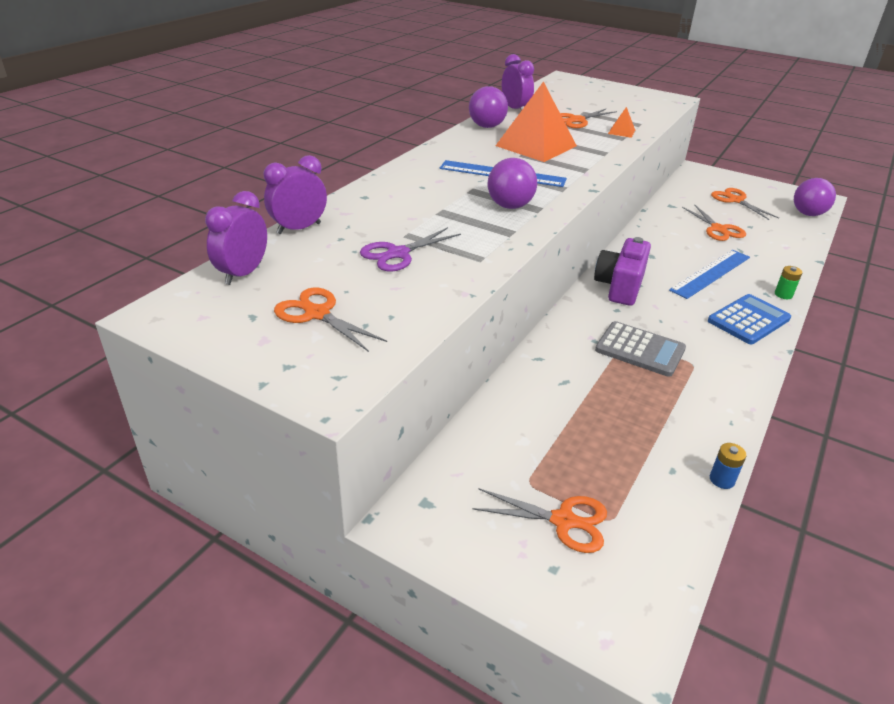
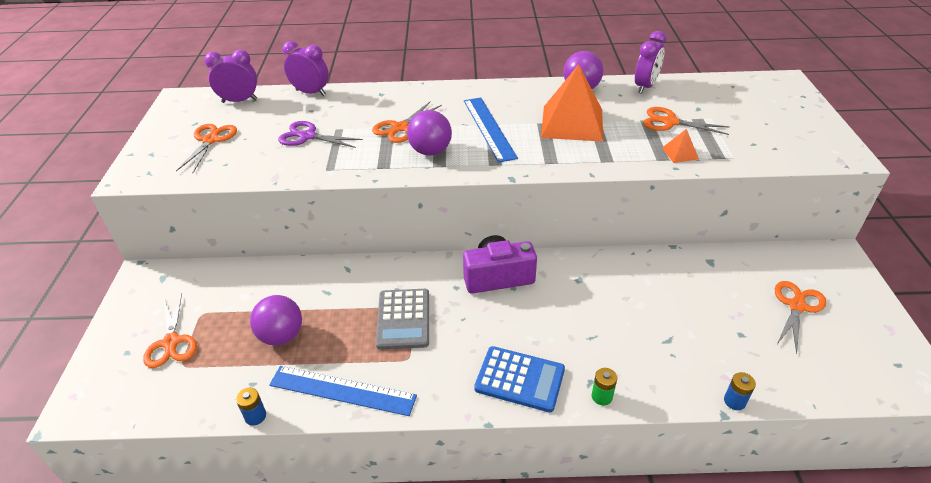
camera: 60 degrees right, 5 degrees up
blue ruler [669,250,750,299] -> blue ruler moved to [269,366,417,416]
orange scissors [682,204,746,241] -> orange scissors moved to [372,102,442,143]
purple ball [794,178,836,216] -> purple ball moved to [250,295,302,345]
none -> blue battery [724,372,756,410]

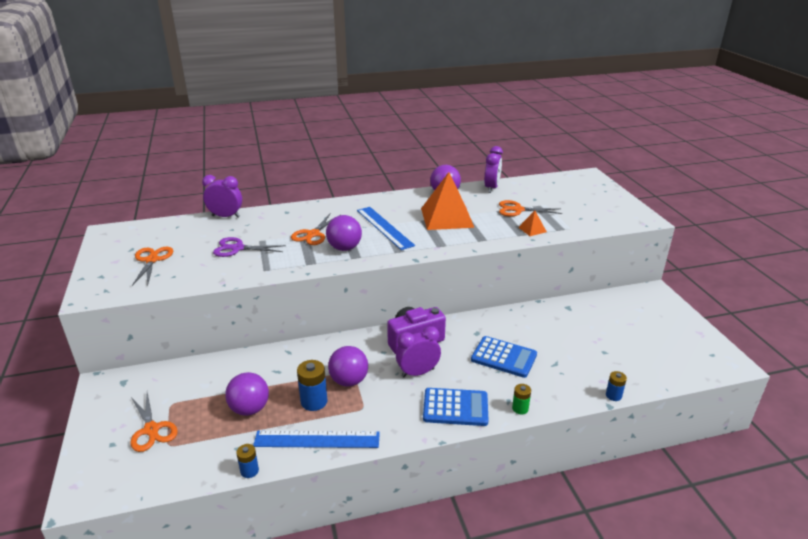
camera: 15 degrees left, 10 degrees down
purple clock [204,50,257,103] -> purple clock moved to [396,326,441,377]
grey calculator [376,289,429,350] -> purple ball [328,346,368,387]
orange scissors [775,281,826,354] -> none
none -> blue battery [297,360,328,411]
none -> blue calculator [471,336,537,378]

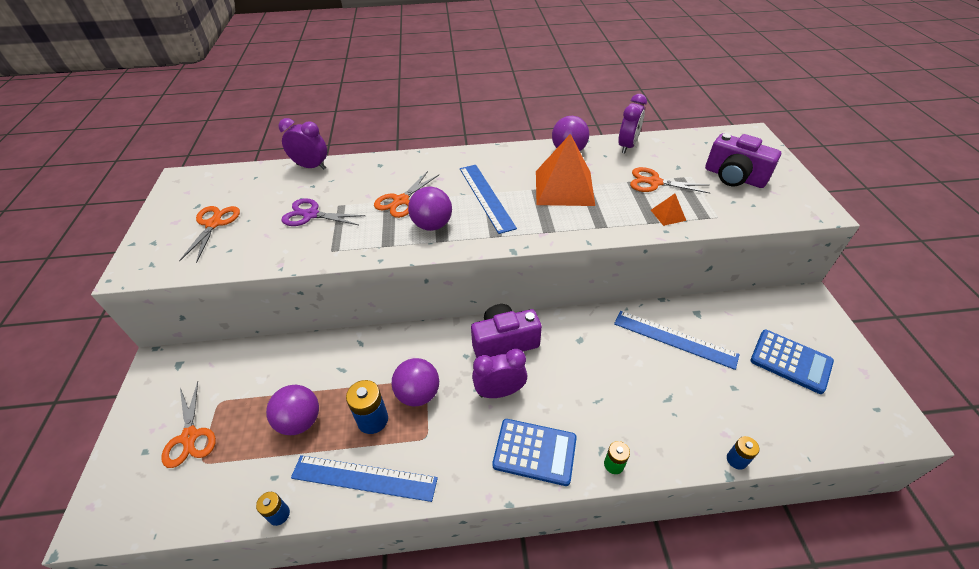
camera: 10 degrees right, 15 degrees up
blue calculator [471,336,537,378] -> blue calculator moved to [750,330,834,394]
none -> blue ruler [614,311,740,370]
none -> purple camera [705,133,781,188]

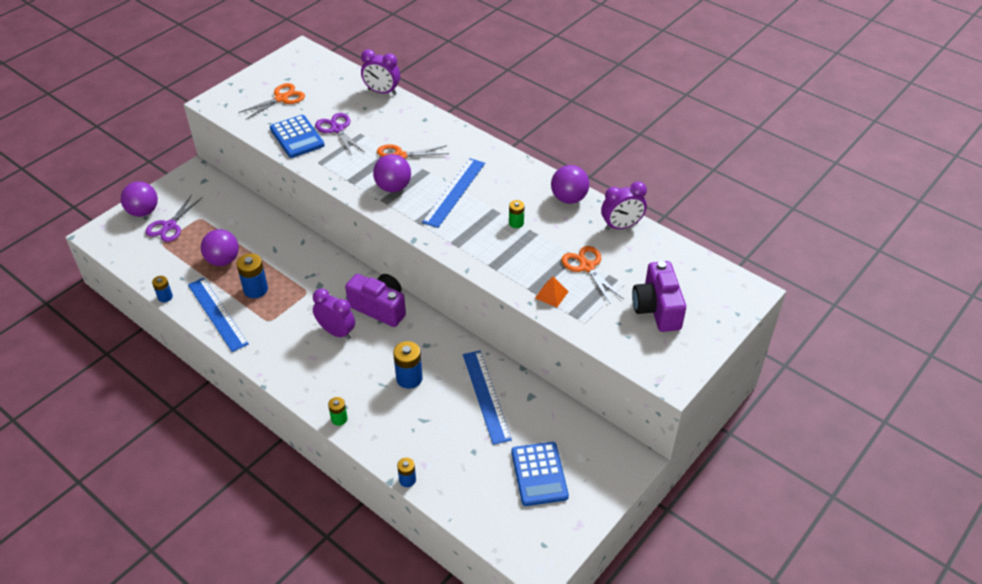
camera: 45 degrees right, 0 degrees up
orange scissors [162,381,216,468] -> purple scissors [145,194,202,242]
purple clock [278,118,327,170] -> purple clock turned 135 degrees clockwise [361,49,400,95]
purple ball [392,358,439,406] -> purple ball moved to [121,181,158,217]
blue calculator [492,419,577,486] -> blue calculator moved to [270,115,325,158]
orange pyramid [536,134,595,206] -> green battery [509,200,525,228]
none -> blue battery [393,341,422,389]

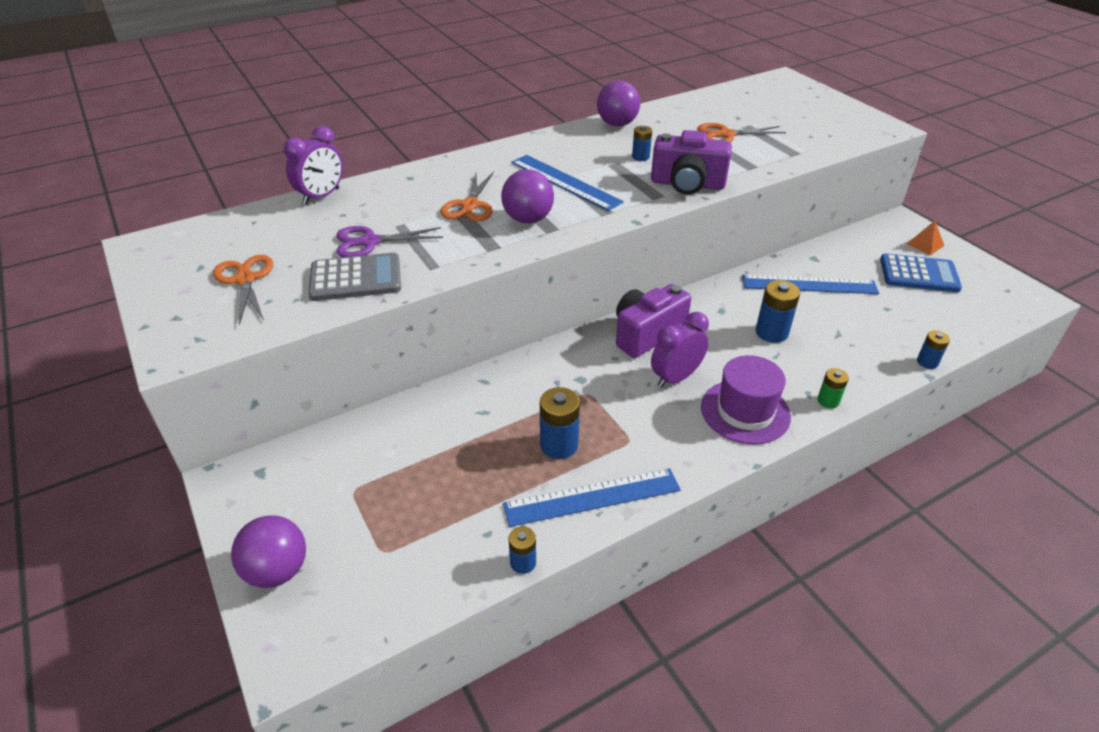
camera: 70 degrees left, 5 degrees down
purple scissors [145,194,202,242] -> none
purple ball [201,229,239,266] -> none
blue calculator [270,115,325,158] -> grey calculator [308,253,401,301]
green battery [509,200,525,228] -> blue battery [632,126,652,161]
orange pyramid [535,277,569,307] -> orange pyramid moved to [907,221,944,255]
purple clock [601,181,647,230] -> none
purple camera [632,261,686,332] -> purple camera moved to [651,130,732,194]
none -> purple hat [701,355,791,444]

